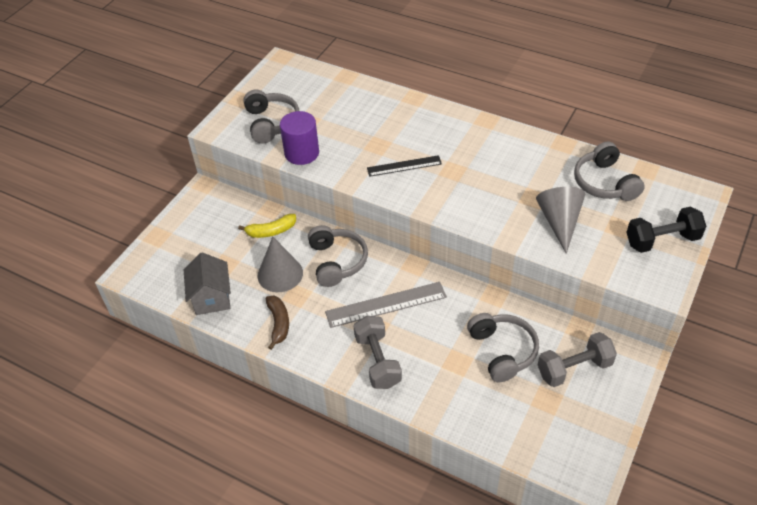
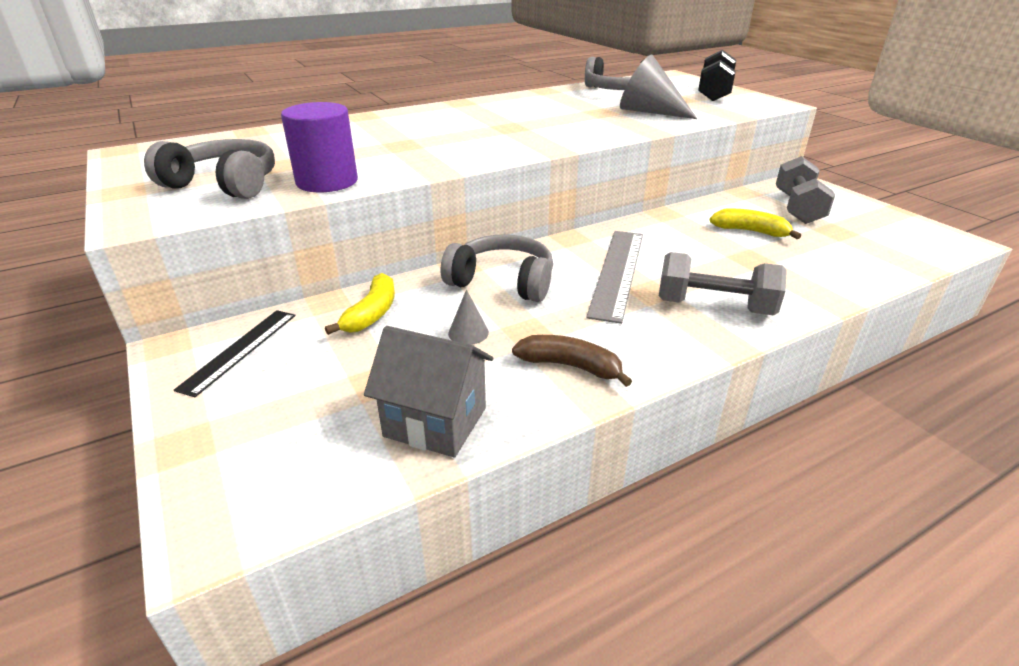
camera: 60 degrees left, 15 degrees down
grey cone [257,237,303,292] -> grey cone [448,289,489,345], size x0.48
black ruler [367,155,442,177] -> black ruler moved to [174,310,296,397]
grey headphones [467,313,539,382] -> yellow banana [710,209,801,239]

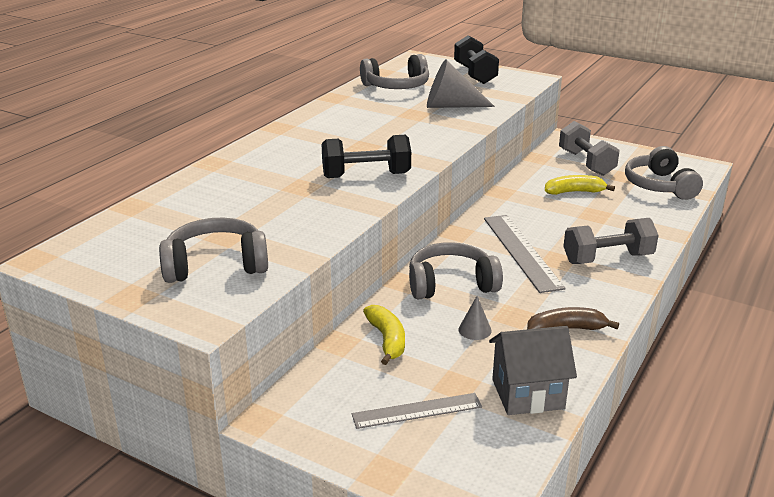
camera: 30 degrees left, 5 degrees down
black ruler [174,310,296,397] -> none
purple cylinder [281,102,358,192] -> none
none -> black dumbbell [322,135,411,178]
none -> grey ruler [352,393,482,429]
none -> grey headphones [625,146,703,200]

